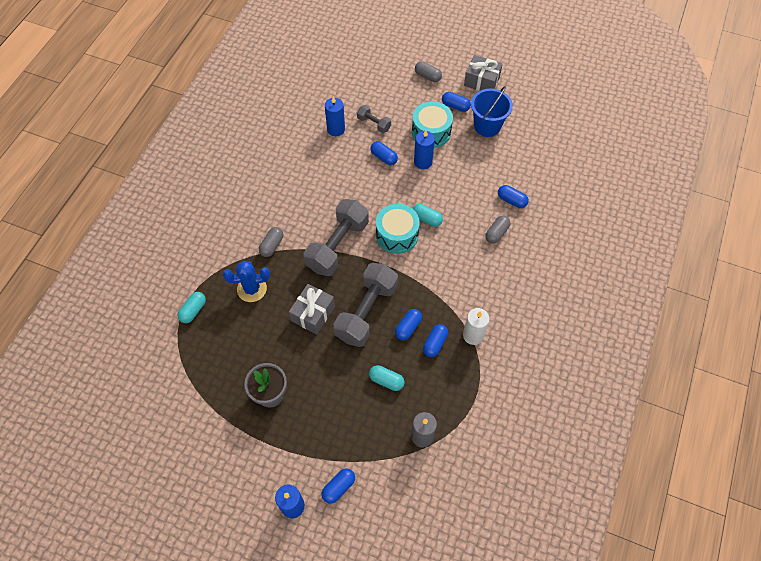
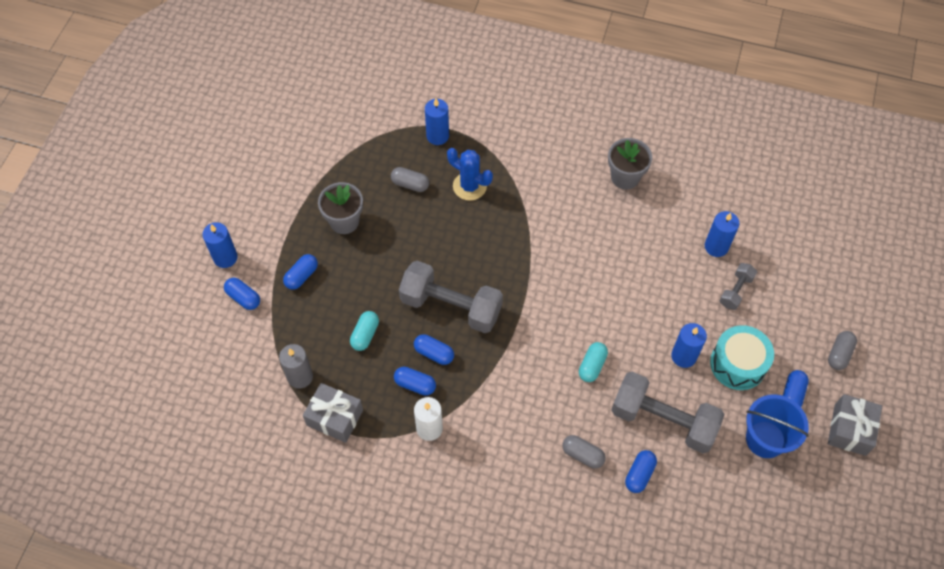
camera: 85 degrees right, 0 degrees up
turquoise capsule [177,292,206,323] -> blue candle [425,99,449,145]
blue cactus [223,261,270,302] -> blue cactus turned 45 degrees counterclockwise [447,148,493,201]
grey capsule [259,227,283,257] -> grey capsule moved to [391,167,429,192]
grey gift [289,284,335,335] -> grey gift moved to [303,383,363,443]
grey dumbbell [304,199,369,276] -> grey dumbbell moved to [611,372,725,453]
blue capsule [370,141,398,165] -> blue capsule moved to [283,254,318,290]
turquoise drum [376,204,420,254] -> none
none -> grey flower pot [608,138,652,190]

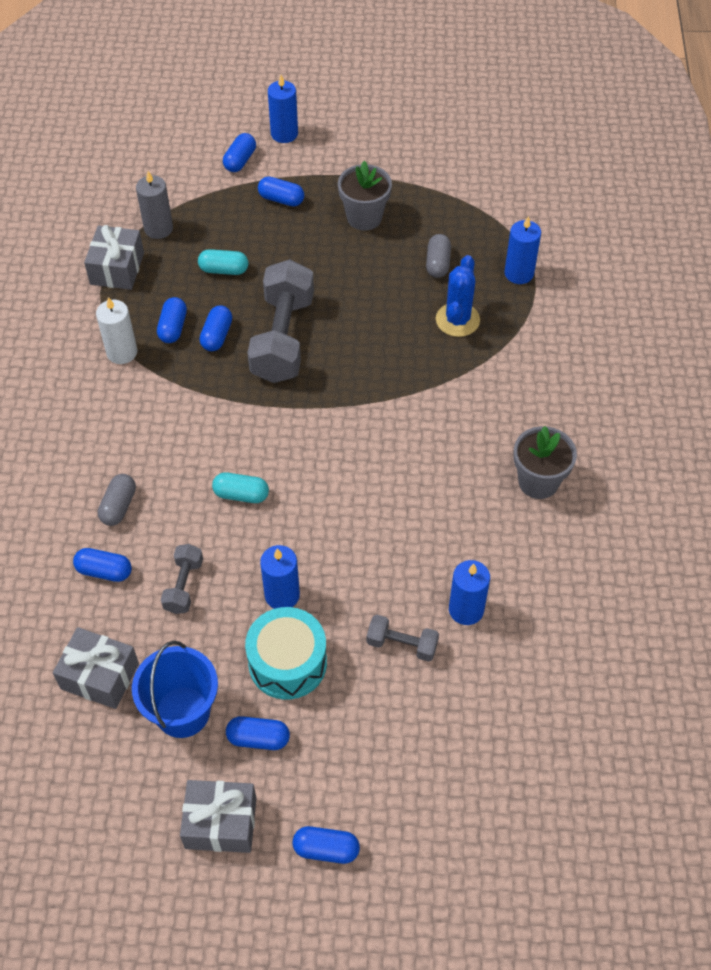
camera: 75 degrees right, 5 degrees down
grey dumbbell [611,372,725,453] -> grey dumbbell [161,544,203,614], size x0.49
grey capsule [828,331,857,370] -> none
none -> grey gift [53,627,139,709]
none -> blue capsule [293,826,360,864]

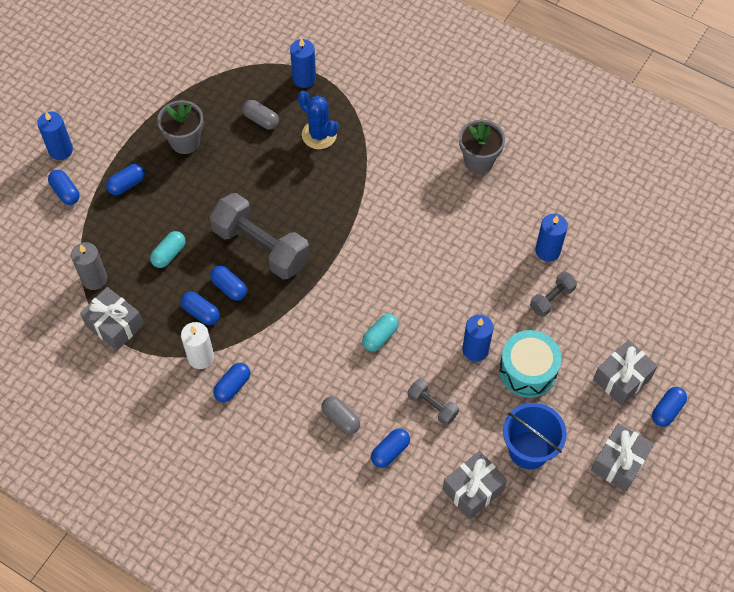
camera: 60 degrees left, 5 degrees up
blue capsule [226,716,290,750] -> blue capsule moved to [213,363,250,402]
none -> grey gift [593,340,658,406]

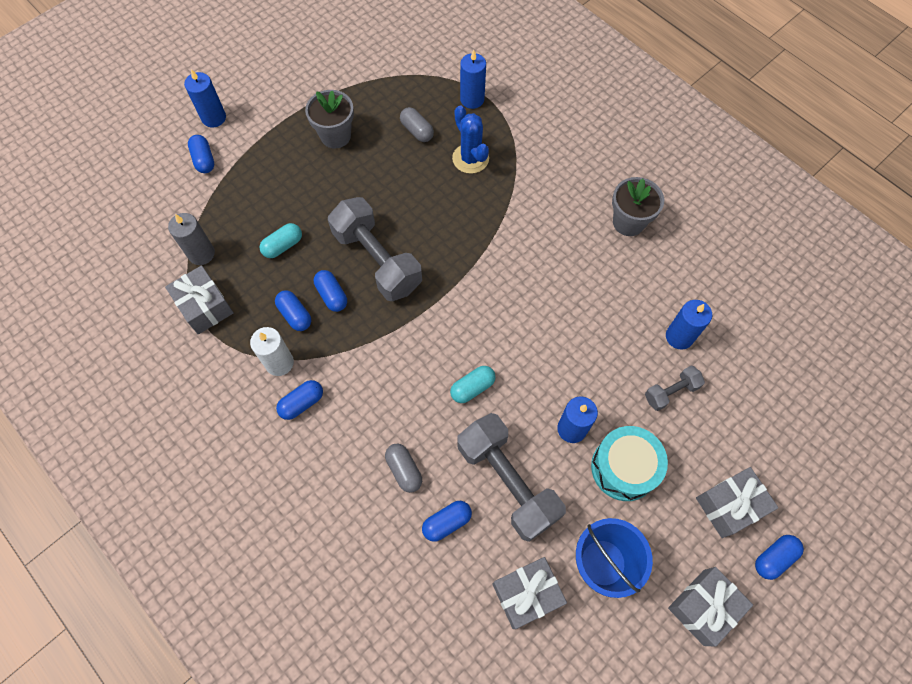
camera: 15 degrees right, 5 degrees up
blue capsule [106,164,145,195] -> none
grey dumbbell [408,378,459,426] -> grey dumbbell [458,413,566,542], size x2.05

